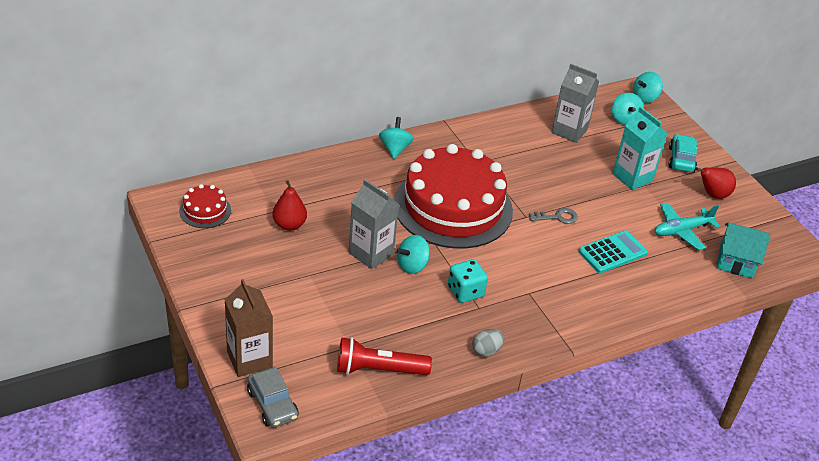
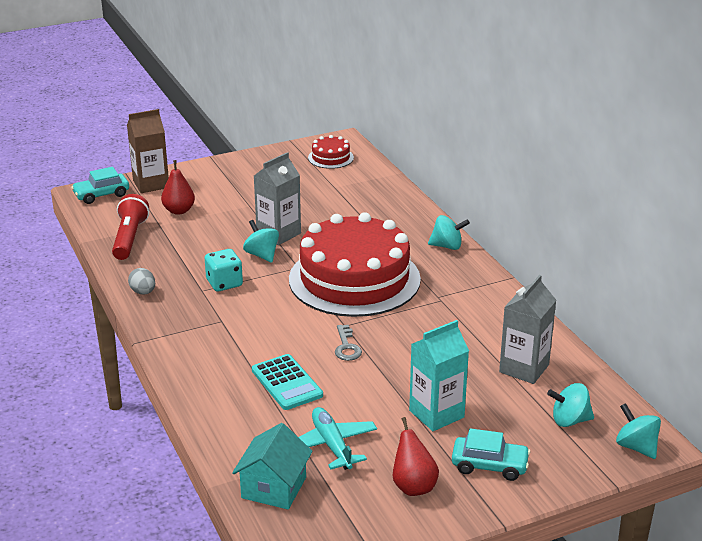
camera: 95 degrees right, 10 degrees down
grey car [247,367,299,428] -> turquoise car [71,167,129,204]
red pear [272,180,307,231] -> red pear moved to [161,160,195,215]

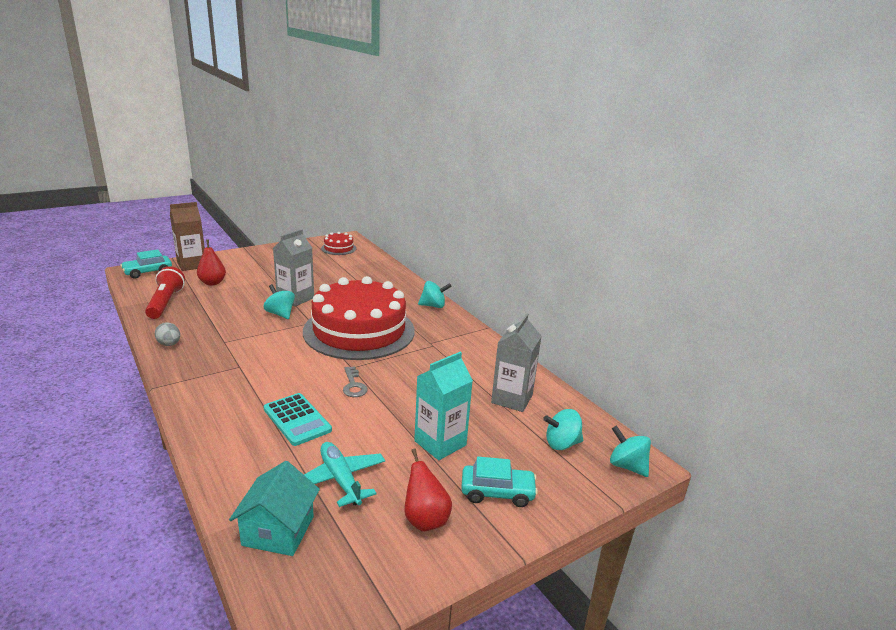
camera: 10 degrees left, 5 degrees down
turquoise dice [205,249,243,291] -> none

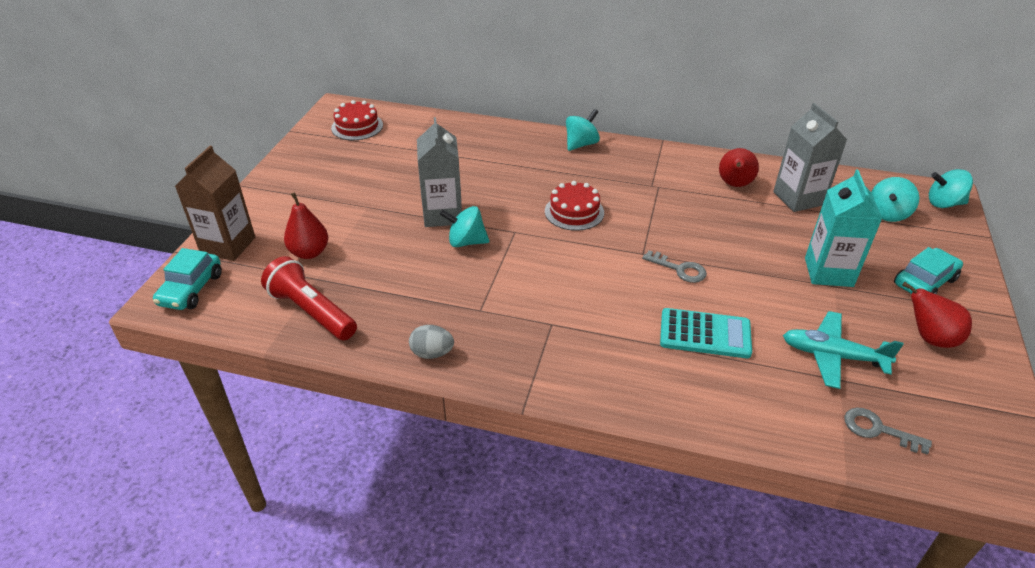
camera: 40 degrees left, 15 degrees up
turquoise house [229,461,320,556] -> grey key [844,408,932,455]
red cake [303,276,415,360] -> red cake [545,181,604,231], size x0.41
none -> red pear [719,148,759,187]

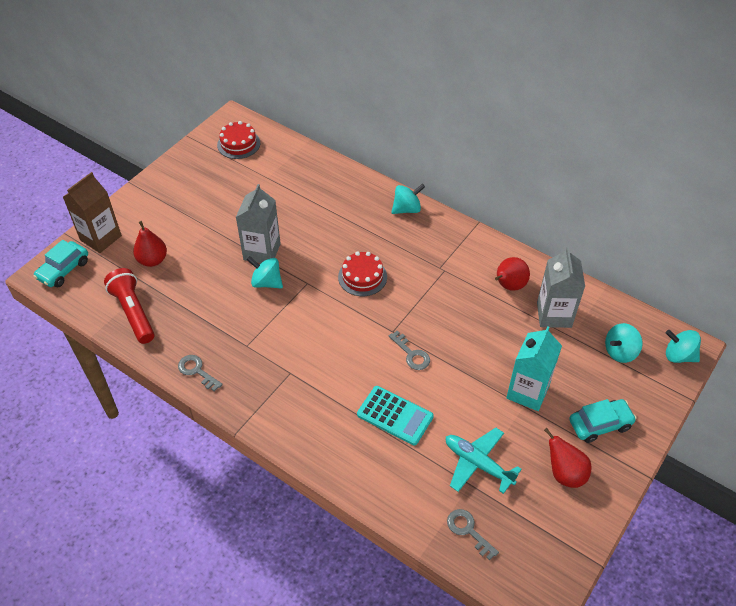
camera: 20 degrees right, 10 degrees up
grey egg [409,325,454,359] -> grey key [178,355,223,392]

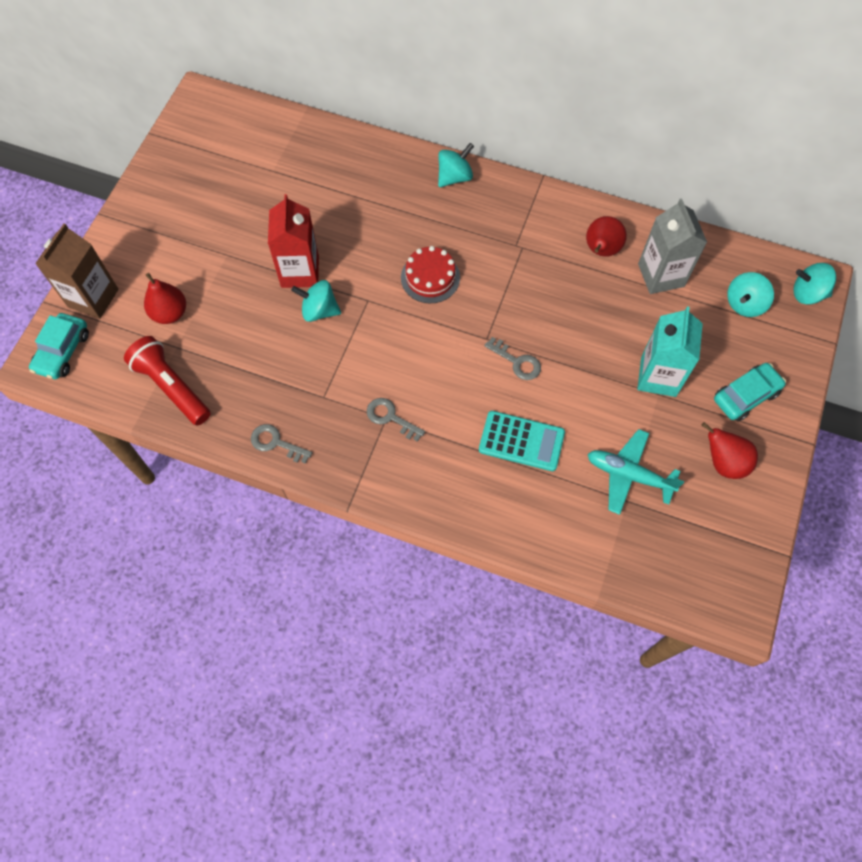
camera: 15 degrees left, 15 degrees up
red cake [217,121,260,159] -> none
grey carton [236,184,281,263] -> red carton [268,194,319,288]
grey key [447,509,499,560] -> grey key moved to [367,398,425,442]

